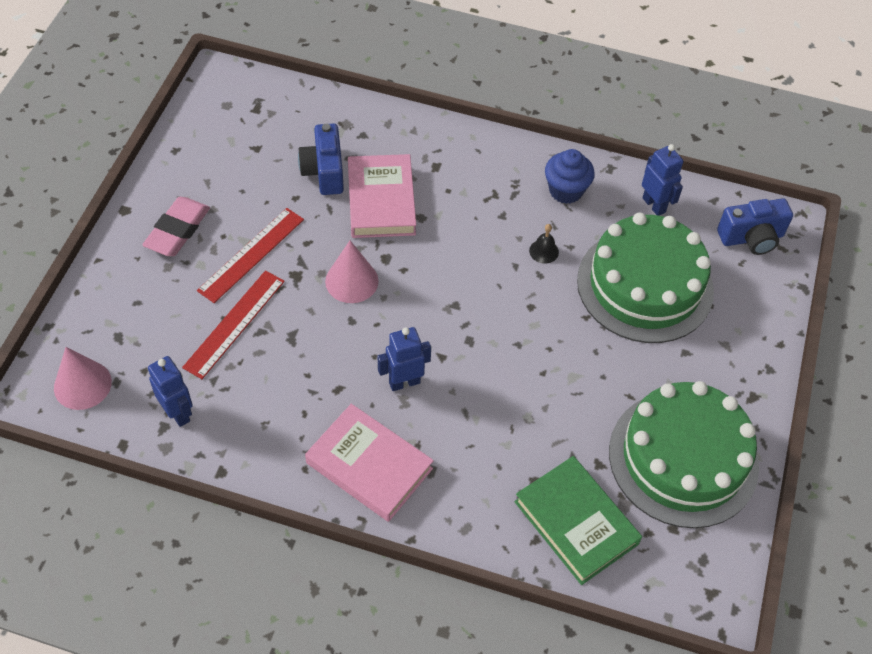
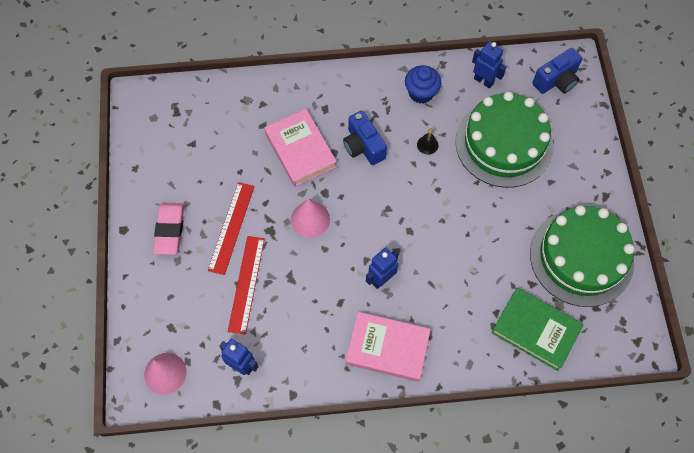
camera: 20 degrees left, 10 degrees up
blue camera [298,123,344,195] -> blue camera moved to [343,111,387,165]

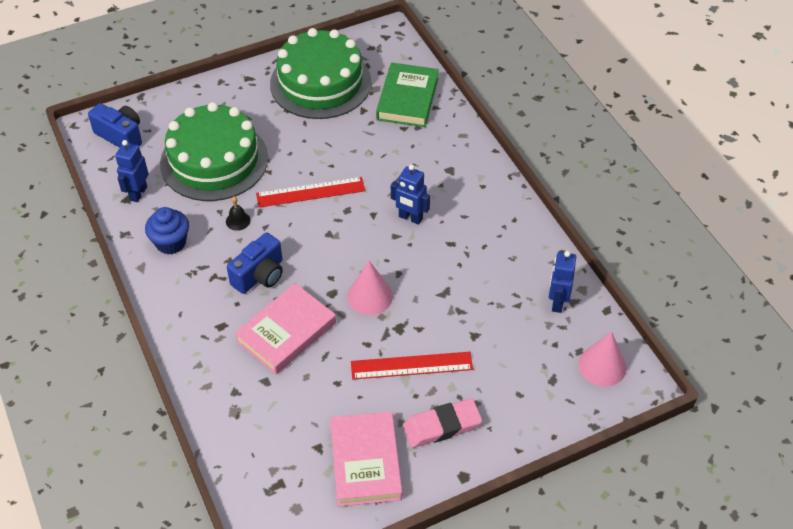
camera: 110 degrees left, 15 degrees down
red ruler [228,236,265,335] -> red ruler moved to [256,177,365,208]
pink book [346,312,431,382] -> pink book moved to [330,411,402,507]

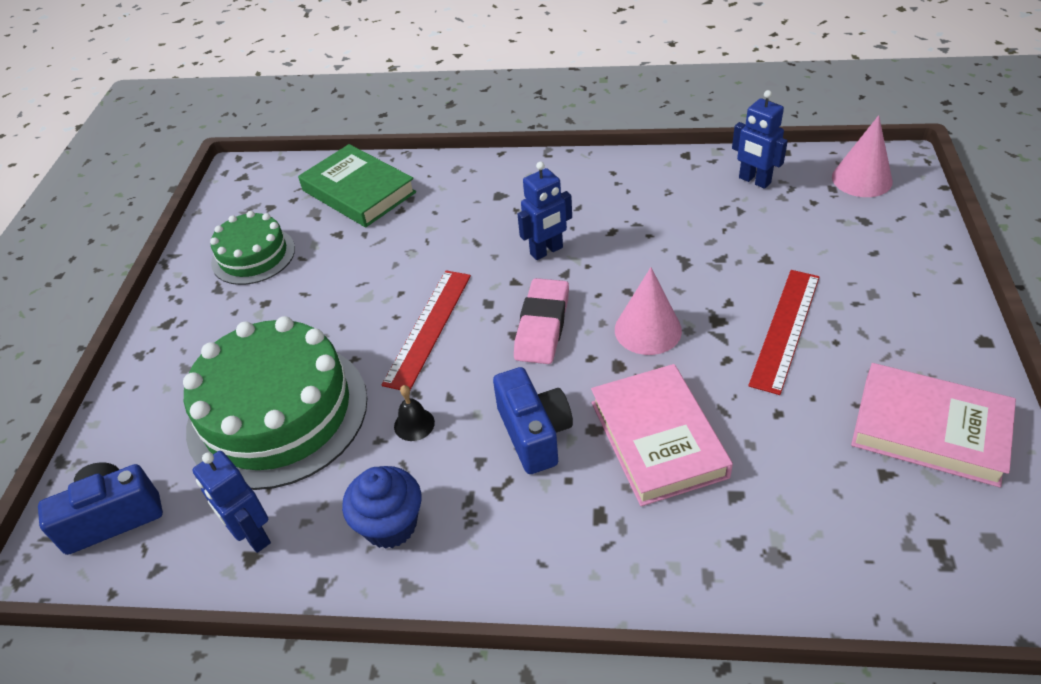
camera: 55 degrees left, 5 degrees down
green cake [270,28,371,119] -> green cake [210,211,295,285], size x0.55
pink eraser [403,398,482,448] -> pink eraser moved to [514,278,569,364]

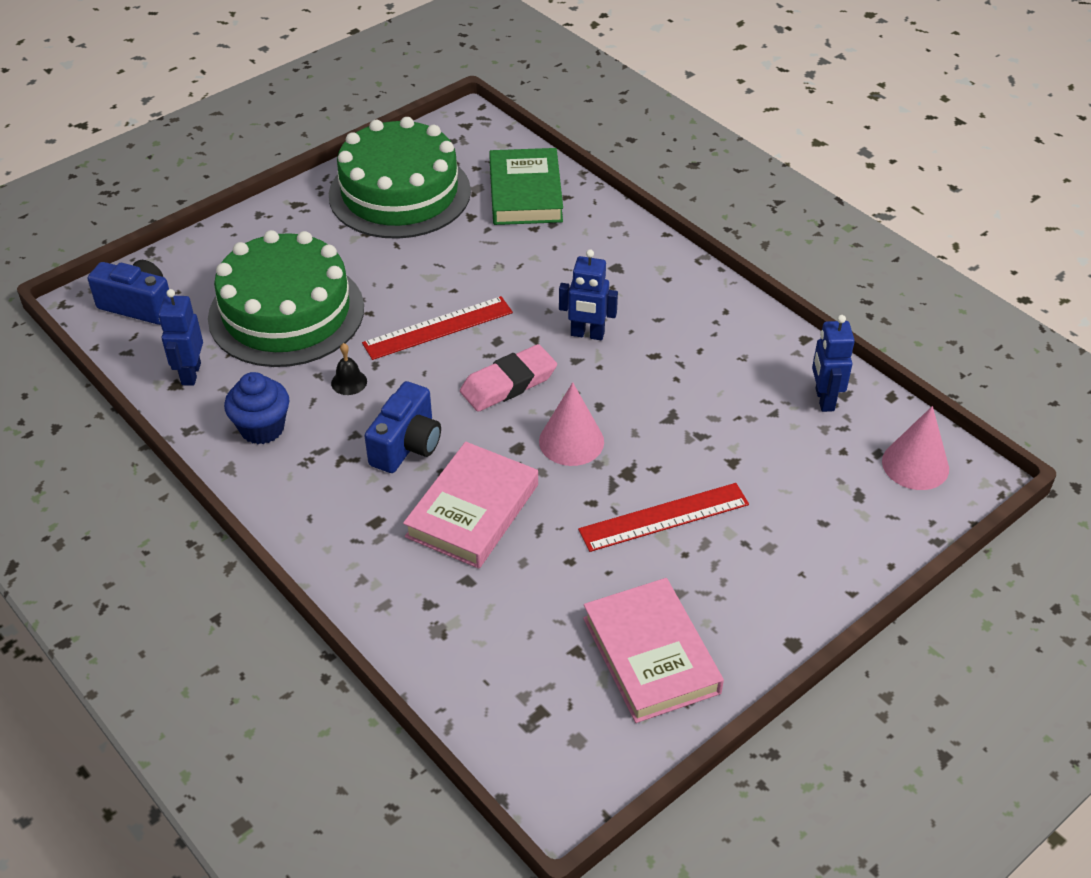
camera: 40 degrees right, 0 degrees up
green cake [210,211,295,285] -> green cake [329,117,471,239], size x1.81

